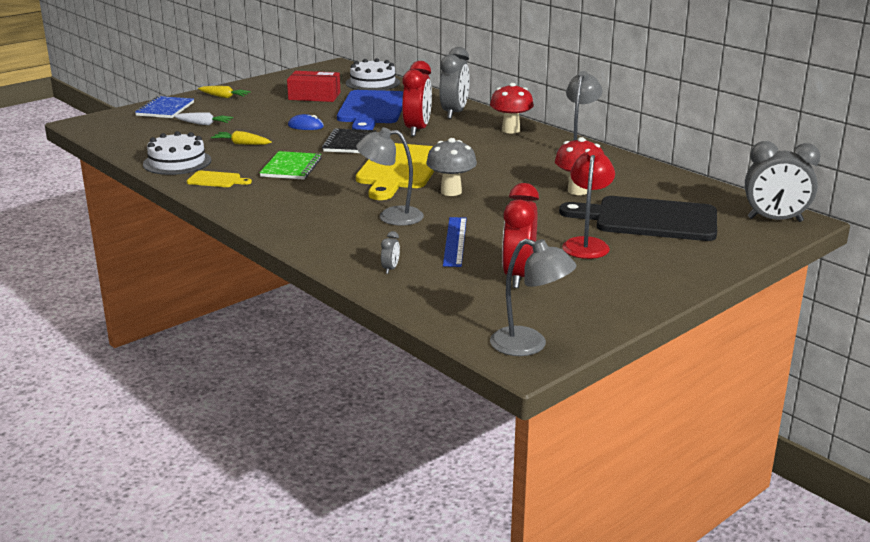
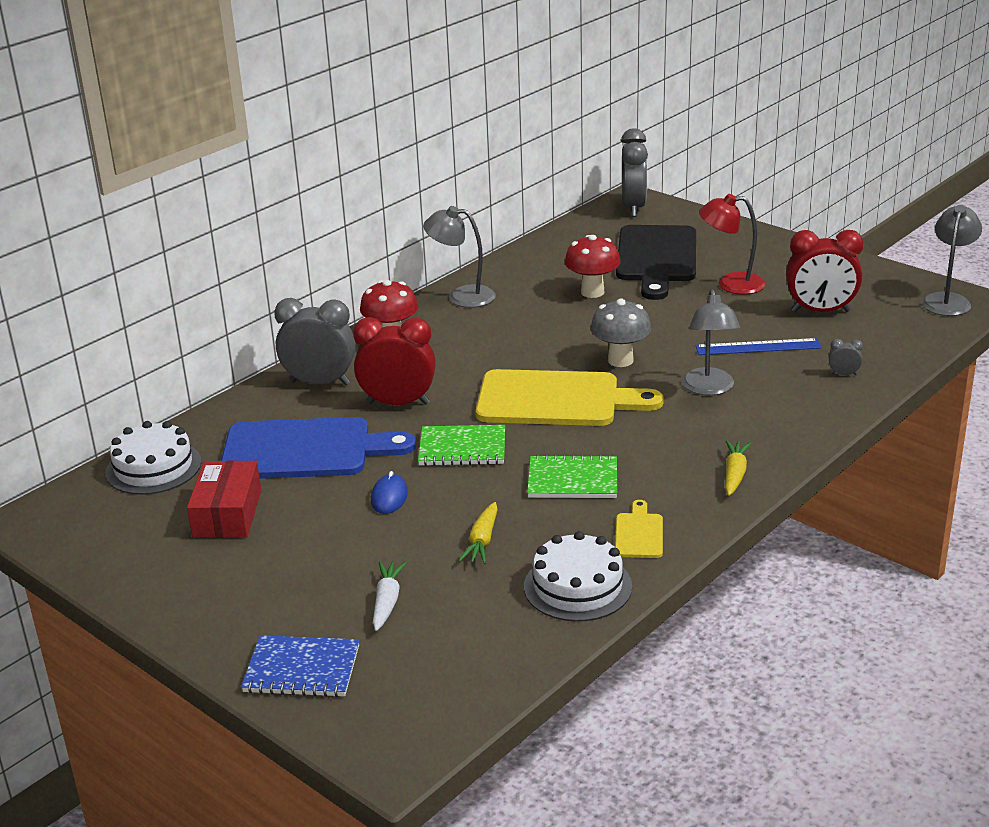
camera: 95 degrees left, 5 degrees up
yellow carrot [198,86,251,98] -> yellow carrot moved to [725,440,751,496]
black notebook [322,128,376,153] -> green notebook [418,425,505,466]

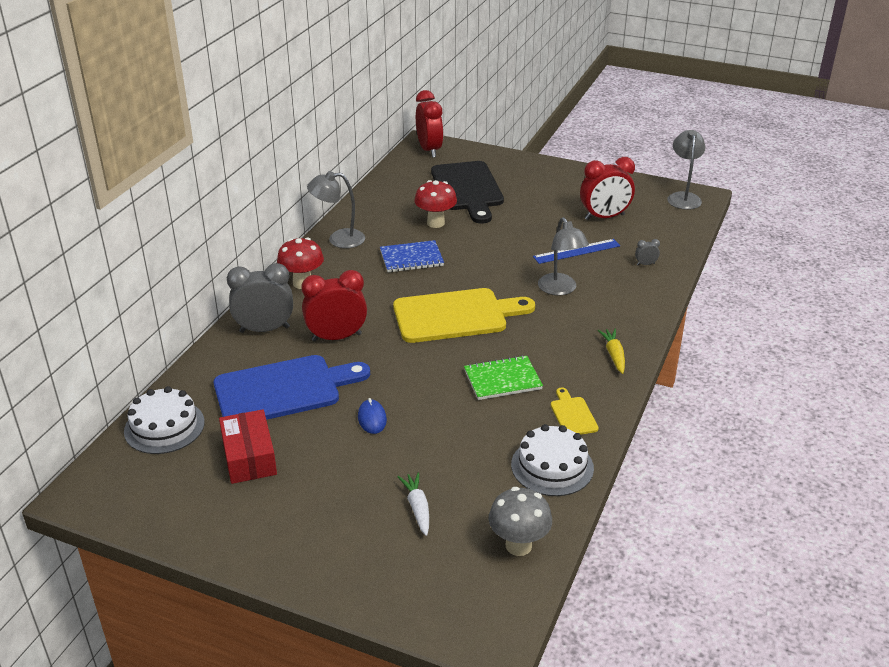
camera: 20 degrees left, 5 degrees up
blue notebook [241,635,359,697] -> blue notebook moved to [380,240,444,272]
green notebook [418,425,505,466] -> none
yellow carrot [459,502,498,564] -> none
grey mushroom [590,299,651,367] -> grey mushroom moved to [488,487,552,556]
grey clock [621,128,648,217] -> red clock [416,90,444,158]
red lamp [699,194,765,295] -> none

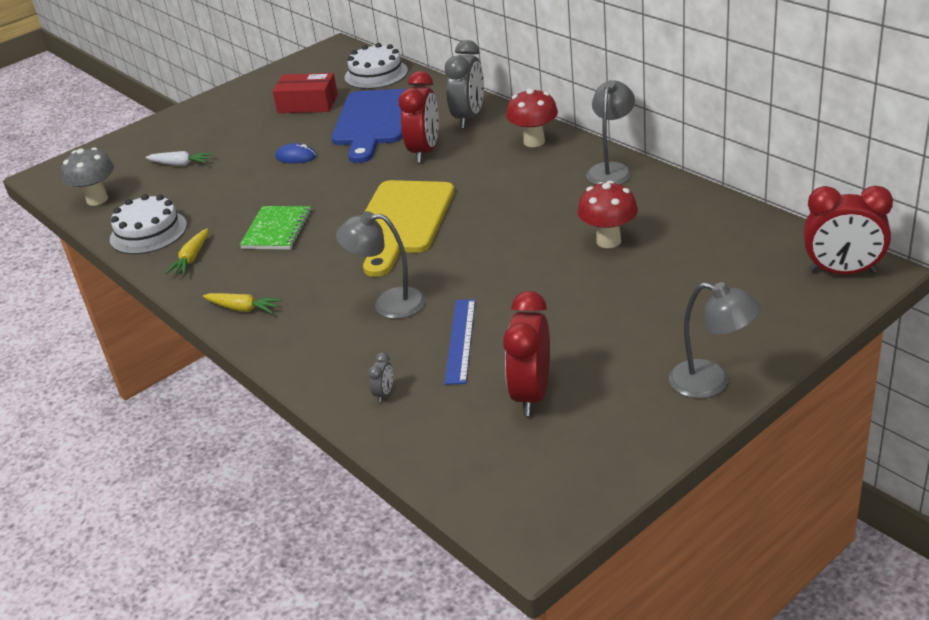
camera: 120 degrees right, 0 degrees up
blue notebook [380,240,444,272] -> none
black cutting board [431,161,504,224] -> none
yellow cutting board [551,388,599,435] -> yellow carrot [165,229,208,275]
grey lamp [667,130,705,210] -> grey lamp moved to [669,282,761,398]

